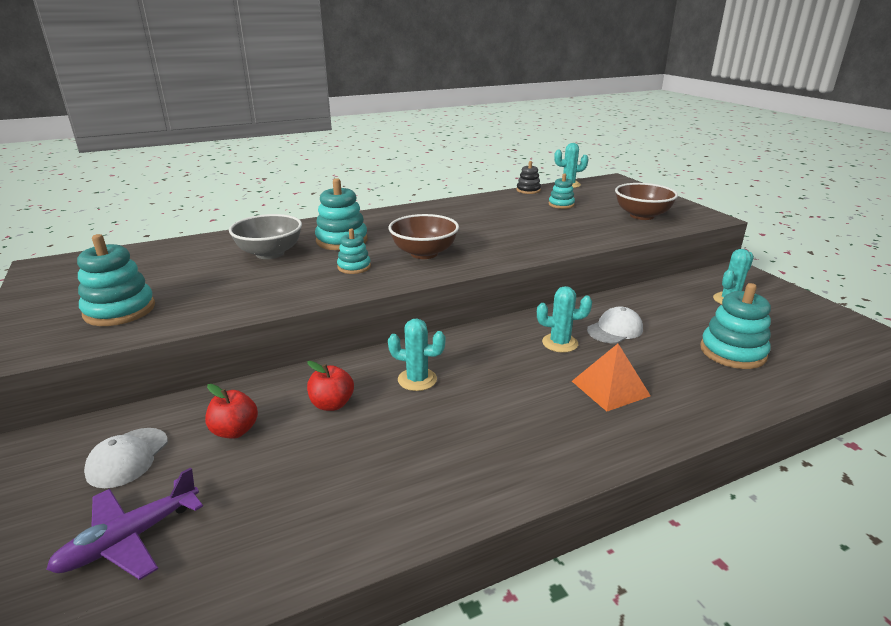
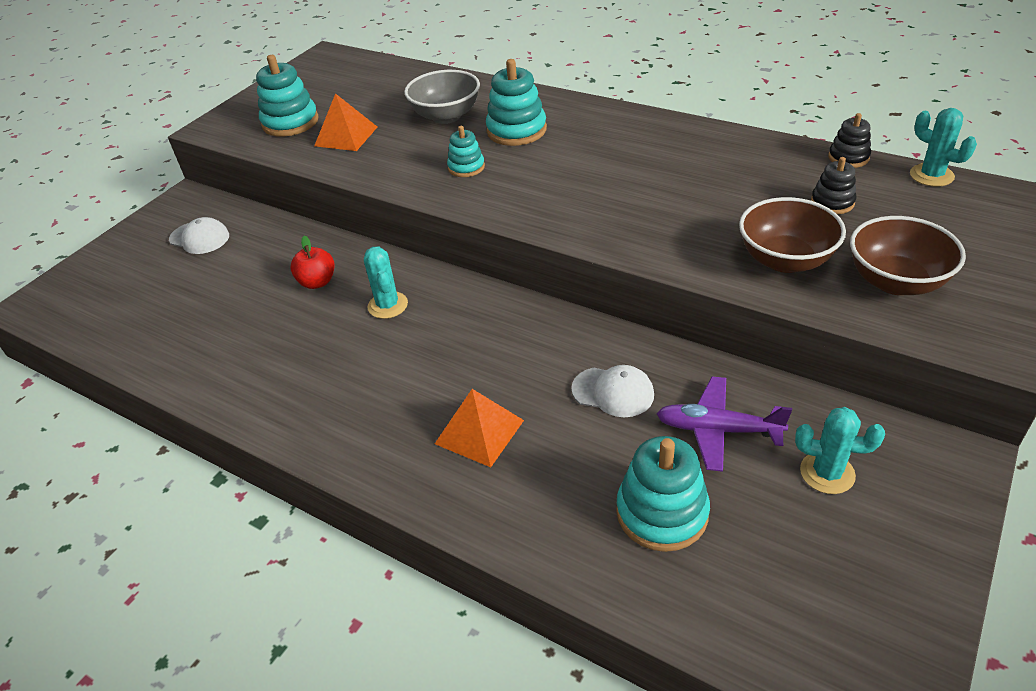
camera: 60 degrees right, 15 degrees up
purple plane [46,468,203,580] -> purple plane moved to [657,377,792,472]
white cap [84,428,168,488] -> white cap turned 135 degrees counterclockwise [169,217,229,254]
red apple [205,384,258,439] -> none
brown bowl [388,214,459,259] -> brown bowl moved to [739,197,846,273]
turquoise cactus [537,286,592,353] -> none
turquoise stacking toy [549,173,575,209] -> black stacking toy [811,157,857,214]
none -> orange pyramid [314,93,377,151]

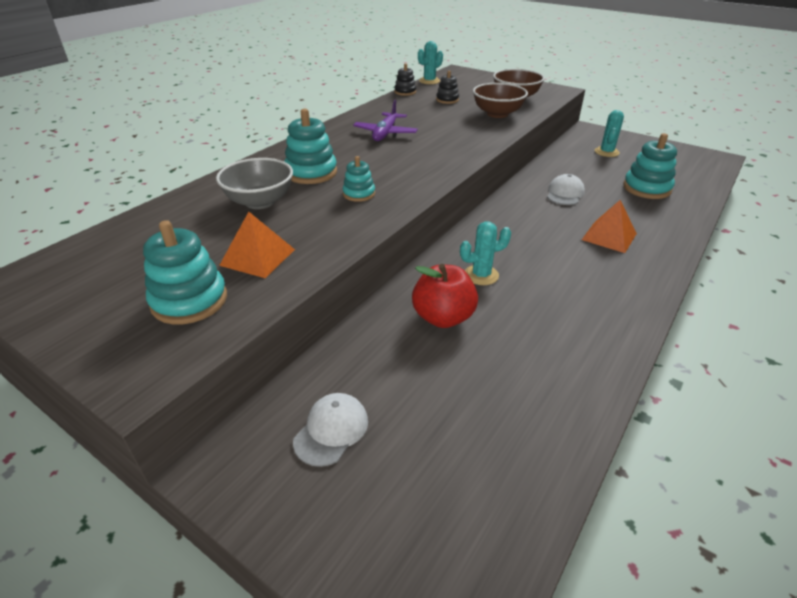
camera: 90 degrees left, 5 degrees down
red apple [291,236,334,289] -> red apple [412,264,478,328], size x1.52
purple plane [657,377,792,472] -> purple plane moved to [353,100,418,141]

